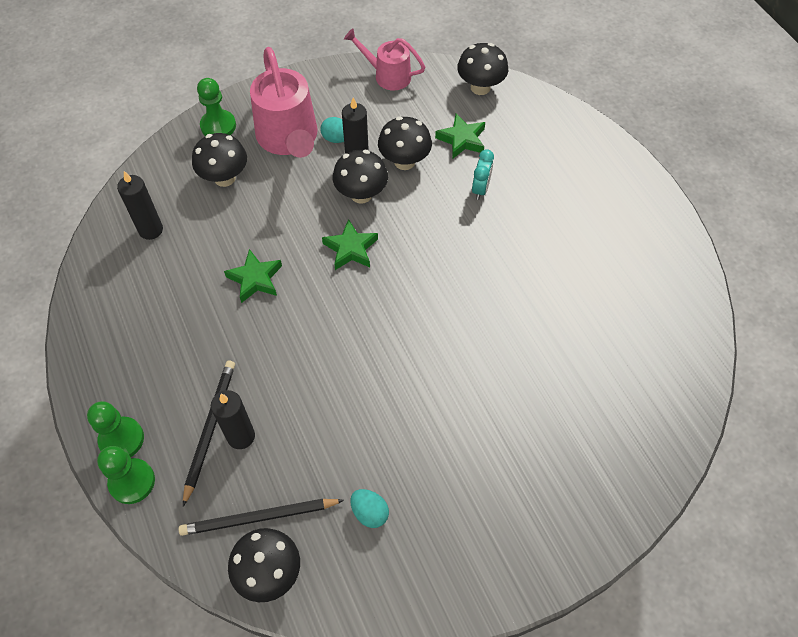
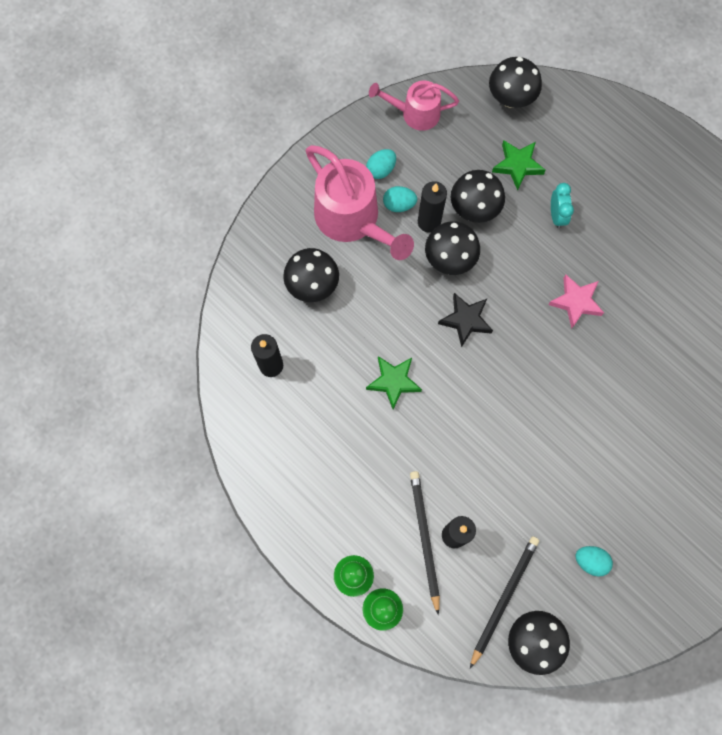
camera: 20 degrees left, 15 degrees up
black pencil [179,499,344,536] -> black pencil turned 150 degrees clockwise [470,536,539,669]
green pawn [197,78,236,136] -> none
green star [322,219,378,270] -> black star [438,293,493,347]
none -> turquoise egg [366,149,396,179]
none -> pink star [548,274,604,328]

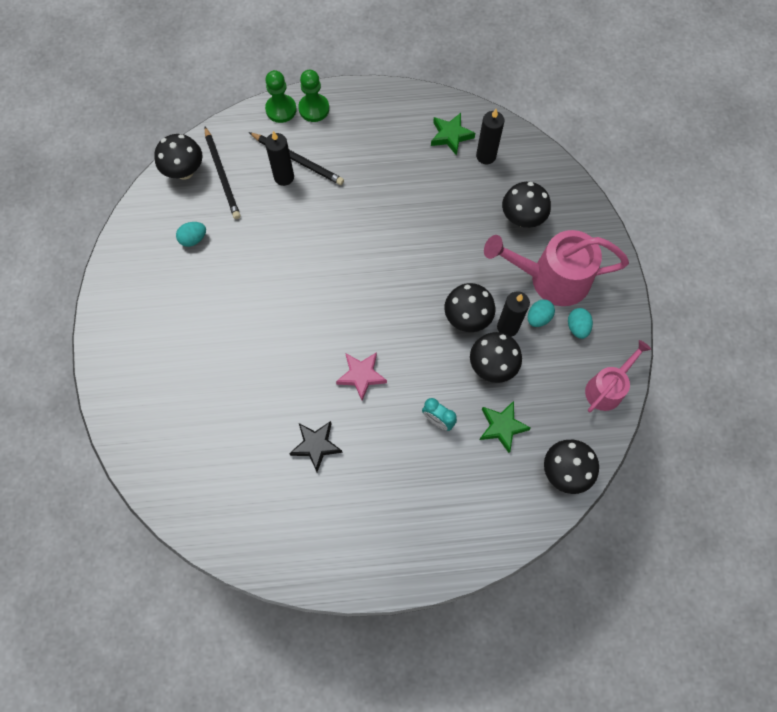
camera: 130 degrees right, 5 degrees down
green star [366,356,422,409] -> green star moved to [431,113,475,156]
black star [438,293,493,347] -> black star moved to [289,421,343,472]

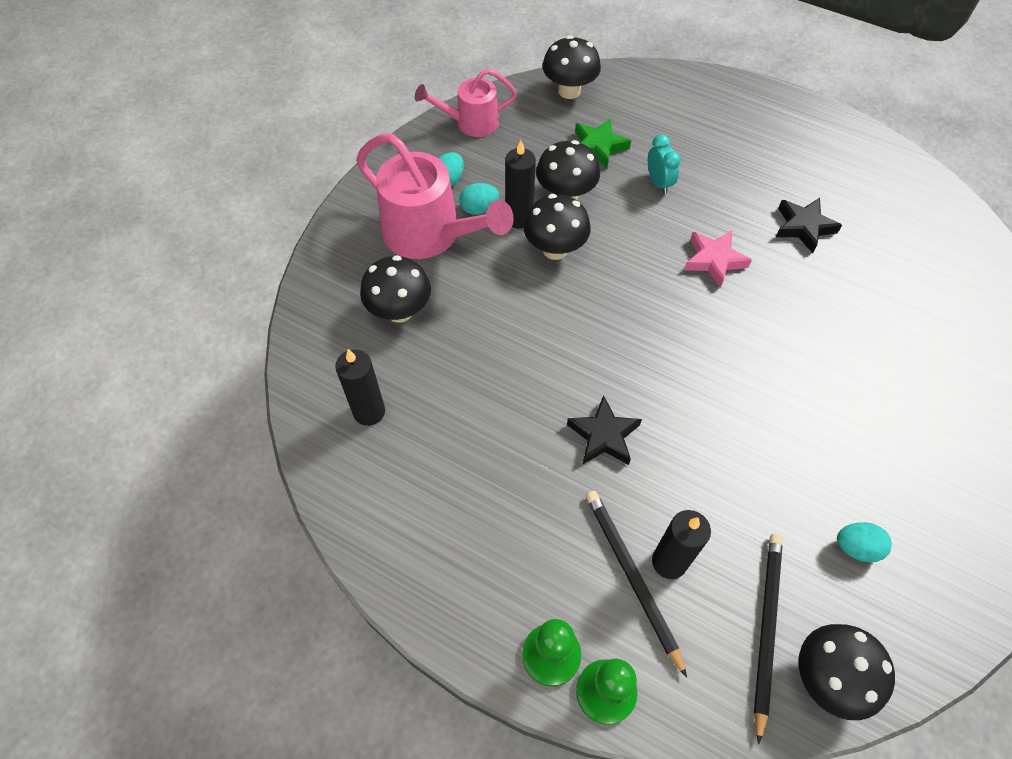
camera: 145 degrees left, 10 degrees down
green star [431,113,475,156] -> none
none -> black star [567,395,642,465]

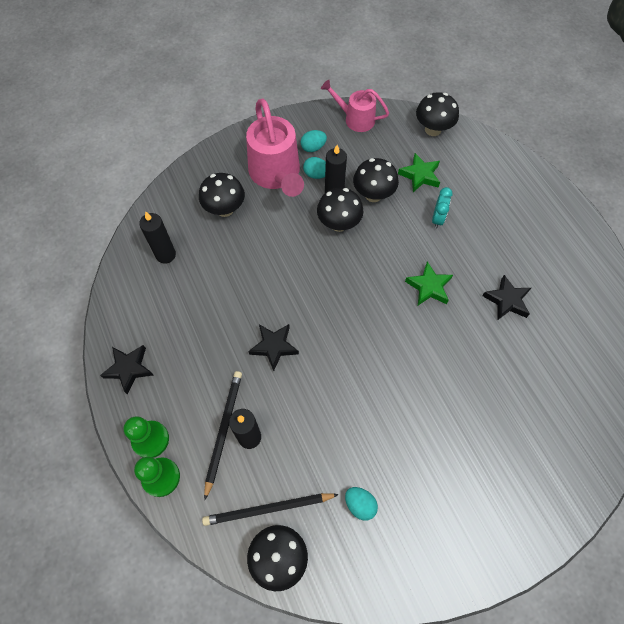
camera: 35 degrees right, 5 degrees up
pink star [684,231,752,288] -> green star [405,261,453,305]
black pencil [754,534,783,745] -> black pencil turned 150 degrees counterclockwise [202,493,339,526]
none -> black star [100,345,153,394]

